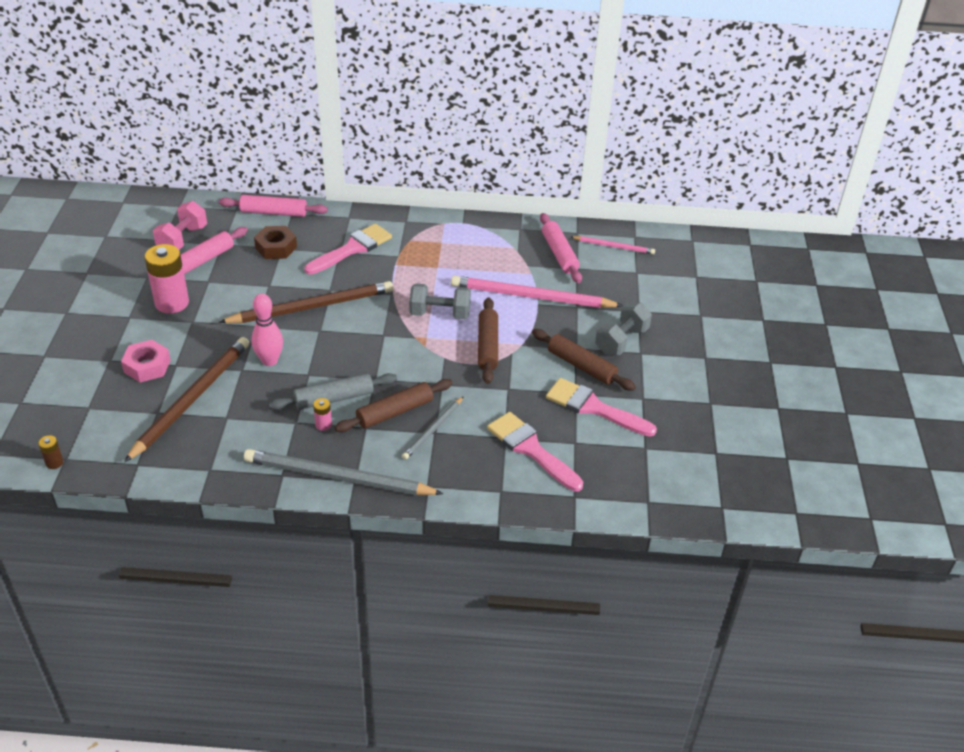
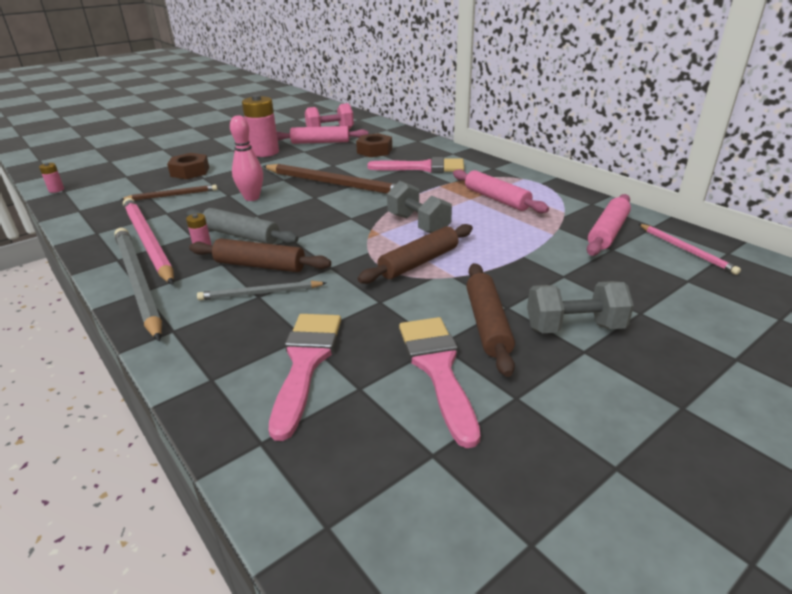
camera: 50 degrees right, 10 degrees down
brown battery [38,435,64,469] -> pink battery [39,163,64,193]
pink nut [121,340,171,383] -> brown nut [167,153,209,179]
brown pencil [124,337,249,462] -> brown pencil [121,185,218,200], size x0.52
pink rolling pin [219,195,328,217] -> pink rolling pin moved to [453,169,549,213]
pink pencil [451,276,623,308] -> pink pencil moved to [123,198,174,285]

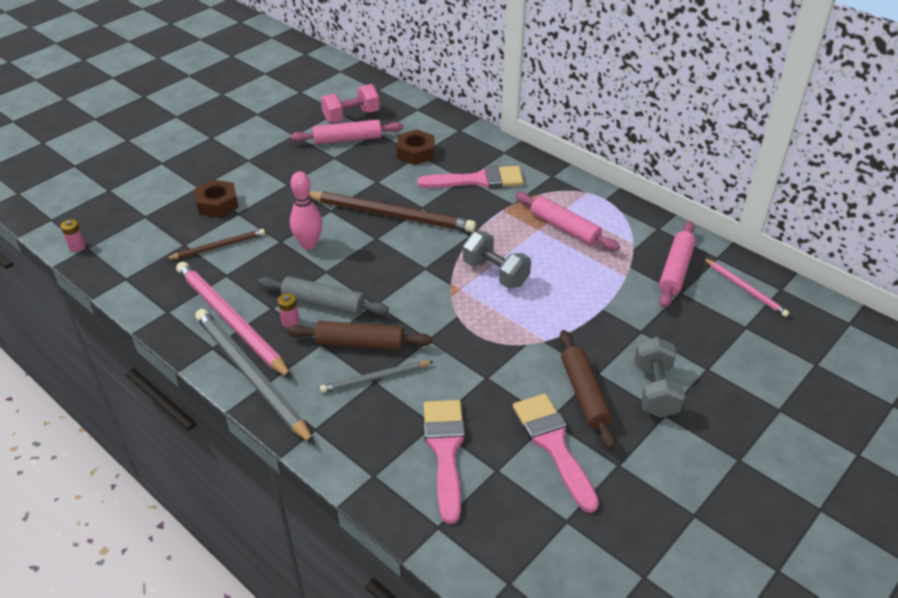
camera: 10 degrees left, 10 degrees up
pink battery [242,95,279,157] -> none
brown rolling pin [358,224,473,284] -> none
grey dumbbell [527,281,634,333] -> grey dumbbell turned 75 degrees counterclockwise [634,337,685,418]

